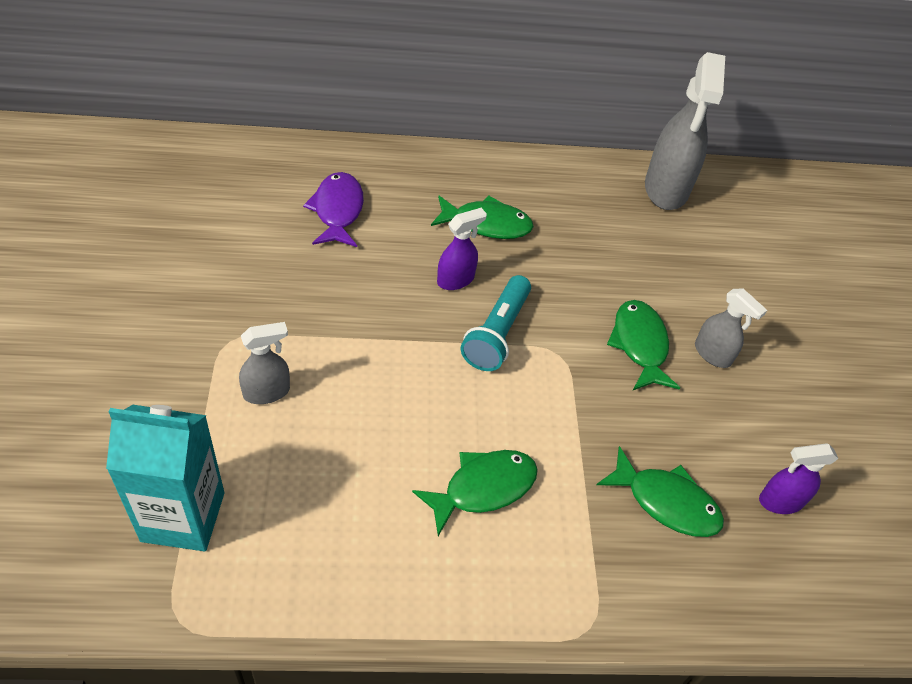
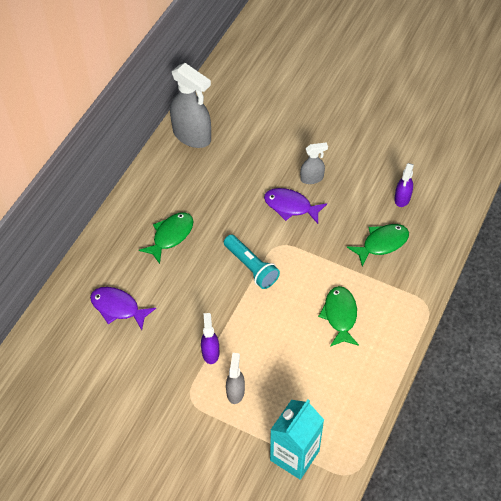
camera: 55 degrees left, 5 degrees up
purple spray bottle [437,208,487,290] -> purple spray bottle moved to [201,313,219,364]
green fish [607,300,680,390] -> purple fish [264,188,327,224]

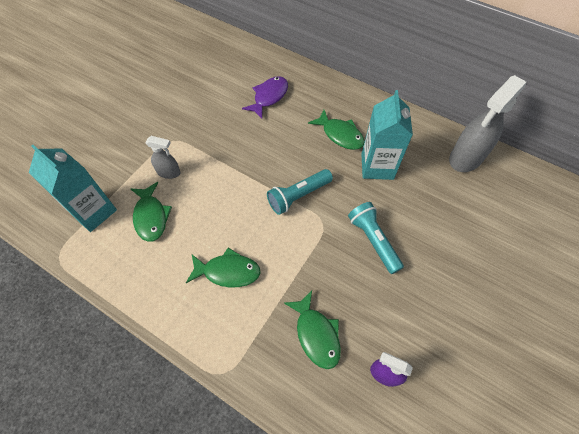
camera: 95 degrees right, 5 degrees up
purple spray bottle [201,313,219,364] -> none
purple fish [264,188,327,224] -> turquoise flashlight [348,202,404,274]
grey spray bottle [300,142,328,184] -> none
none -> green fish [131,182,172,242]
none -> turquoise carton [362,90,413,180]

